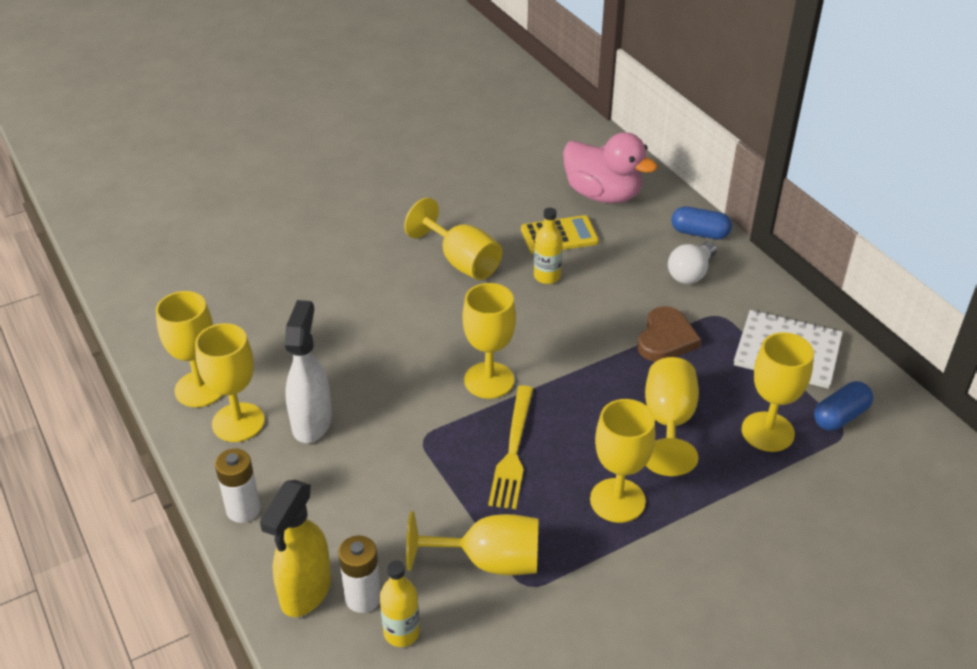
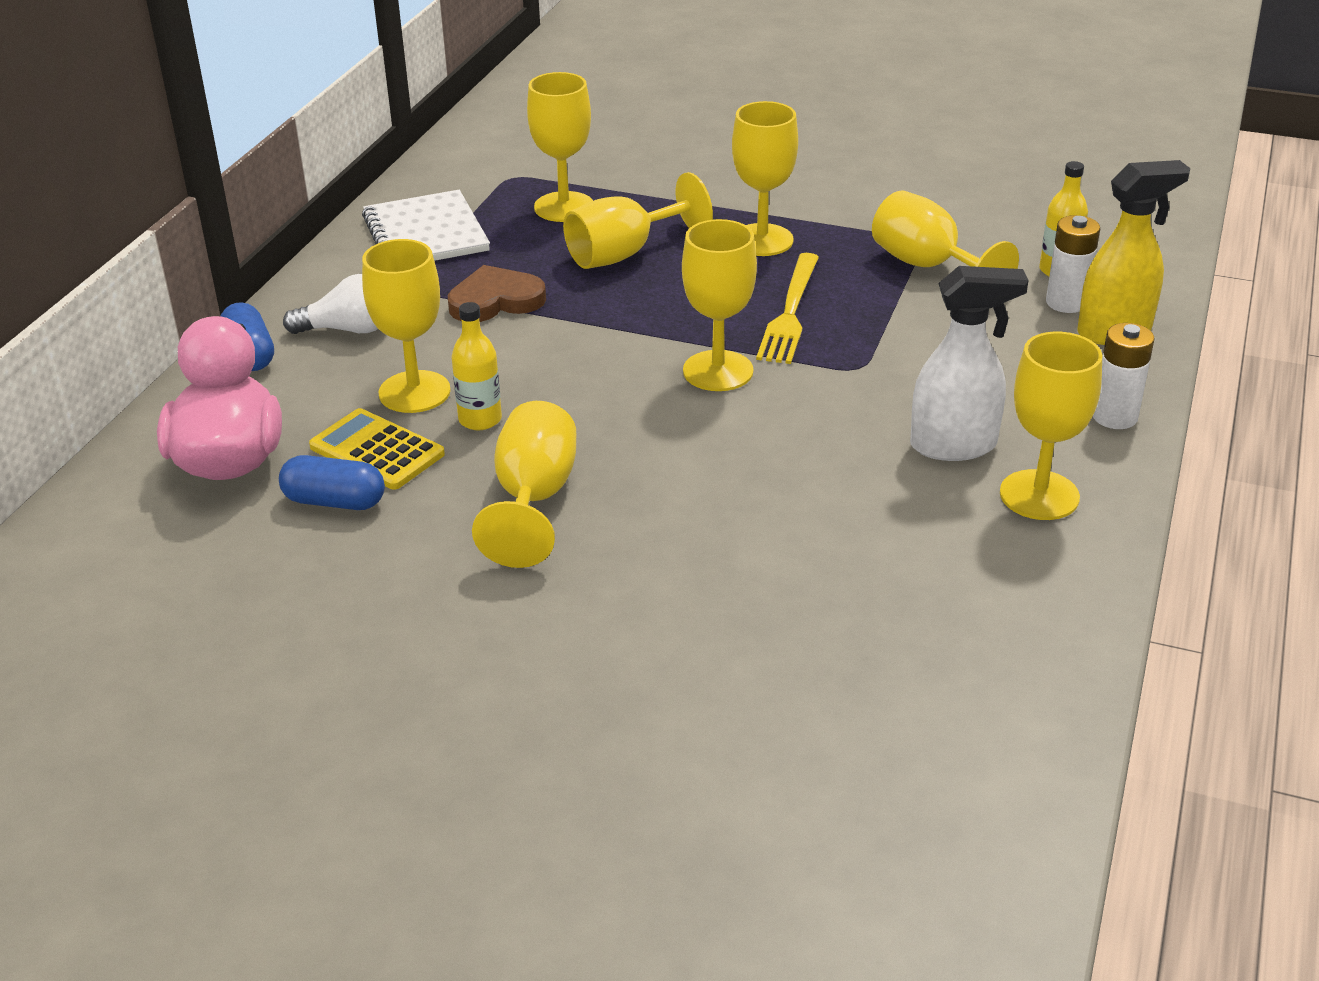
camera: 130 degrees left, 5 degrees down
yellow goblet [156,291,222,407] -> yellow goblet moved to [362,239,451,413]
white spray bottle [284,300,332,443] -> white spray bottle turned 150 degrees counterclockwise [910,266,1028,461]
yellow fork [488,385,533,509] -> yellow fork turned 135 degrees clockwise [756,253,819,364]
blue capsule [814,381,873,431] -> blue capsule moved to [279,455,385,510]

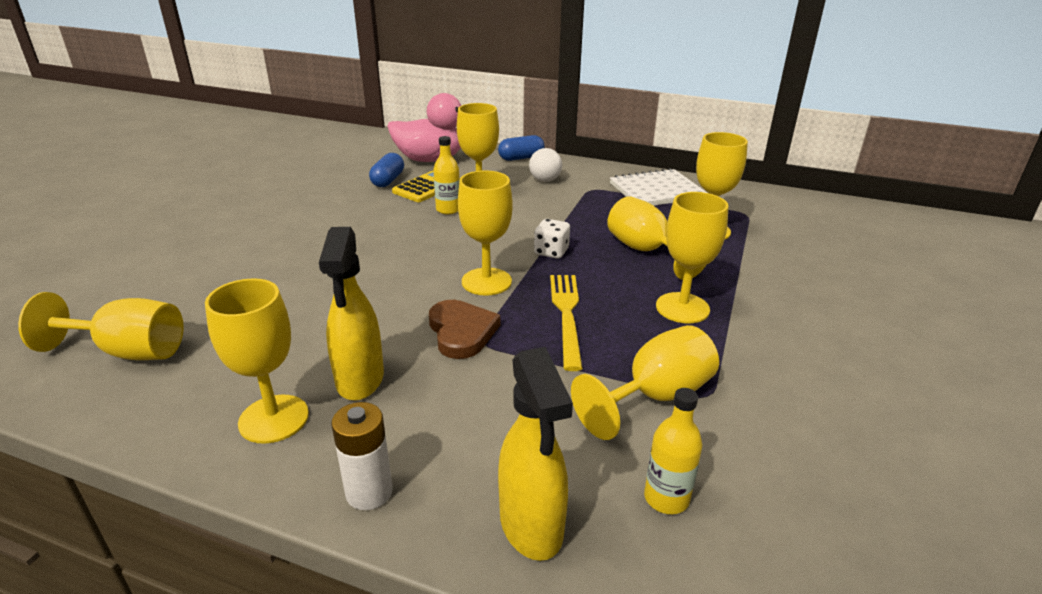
camera: 90 degrees right, 5 degrees down
brown heart [448,265,546,322] -> brown heart moved to [429,300,500,359]
yellow goblet [472,401,576,568] -> yellow goblet moved to [18,292,184,360]
yellow fork [756,253,819,364] -> yellow fork turned 75 degrees clockwise [550,275,583,371]
white spray bottle [910,266,1028,461] -> yellow spray bottle [319,227,384,401]
white battery [1046,215,1100,313] -> none
none -> white dice [534,219,570,259]

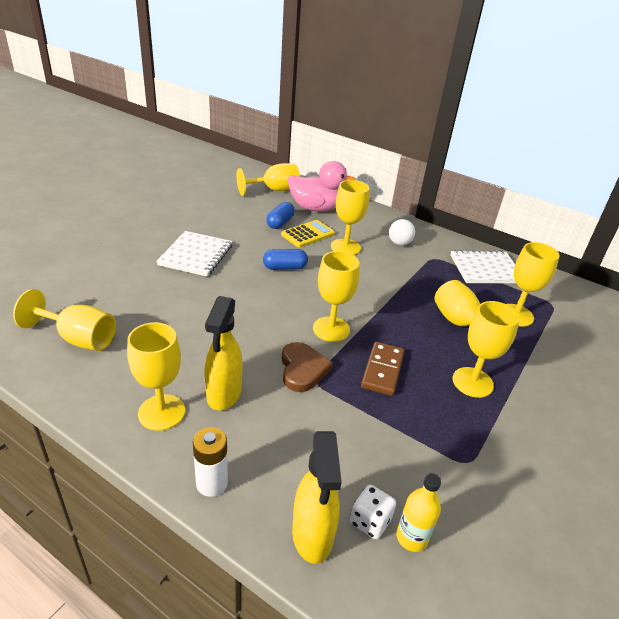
camera: 10 degrees right, 5 degrees up
yellow bottle [433,136,460,215] -> none
blue capsule [498,135,545,161] -> blue capsule moved to [263,249,308,270]
white dice [534,219,570,259] -> white dice moved to [350,485,396,539]
yellow fork [550,275,583,371] -> brown domino [361,342,405,396]
yellow goblet [571,325,719,440] -> yellow goblet moved to [236,163,300,196]
none -> white notebook [156,231,232,277]

